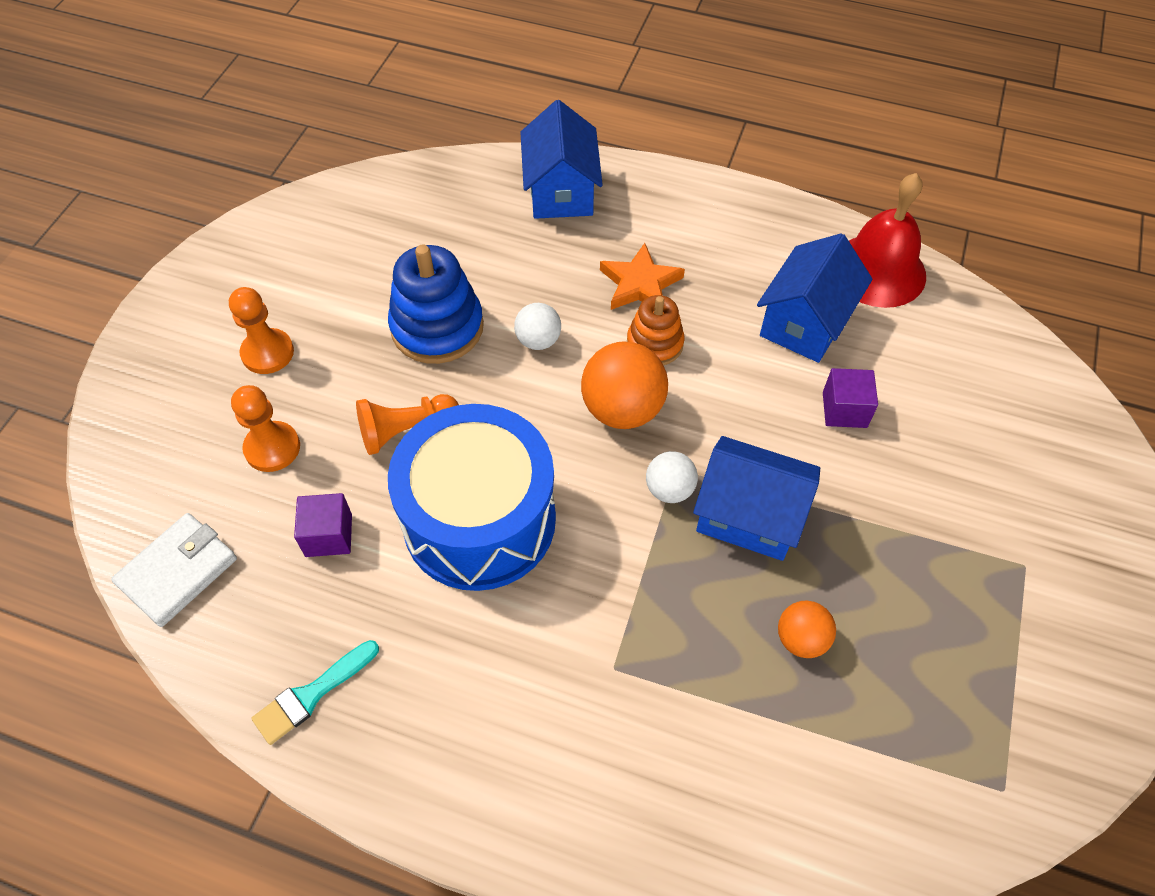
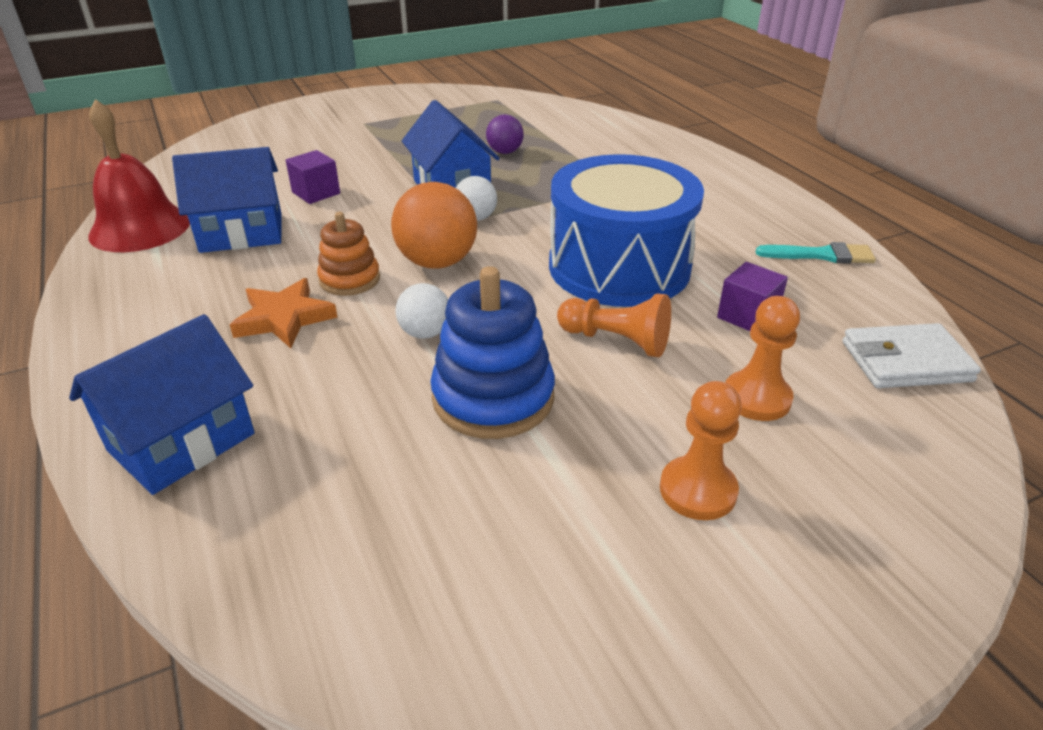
camera: 135 degrees left, 20 degrees down
orange ball [778,601,836,658] -> purple ball [486,115,524,154]

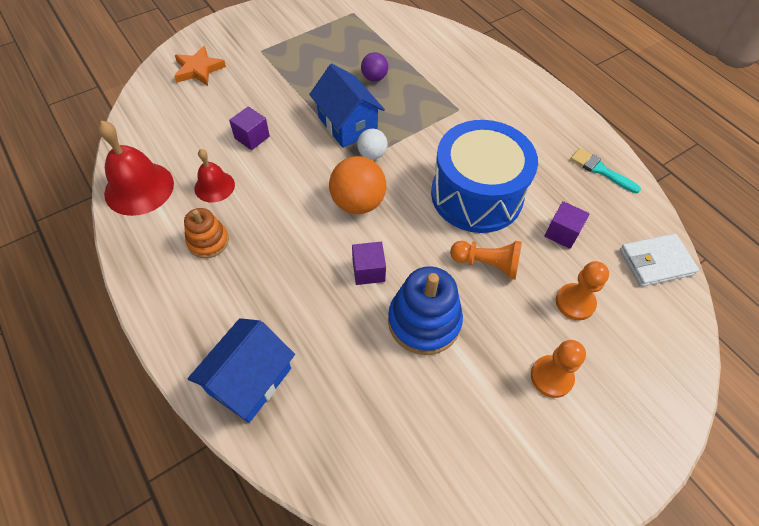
camera: 10 degrees left, 20 degrees up
blue house [172,147,282,253] -> red bell [194,149,235,203]
orange star [230,278,338,348] -> orange star moved to [174,46,226,86]
orange stacking toy [317,212,380,296] -> orange stacking toy moved to [184,208,229,258]
white ball [395,283,448,339] -> purple cube [352,242,386,285]
turquoise brush [756,242,876,264] -> turquoise brush turned 135 degrees counterclockwise [571,148,641,193]

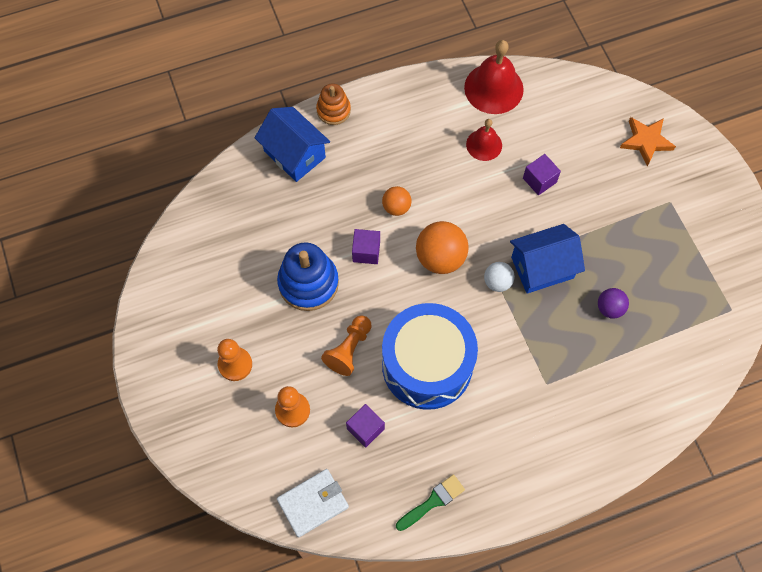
camera: 105 degrees right, 10 degrees up
orange stacking toy [184,208,229,258] -> orange stacking toy moved to [316,84,351,125]
turquoise brush [571,148,641,193] -> green brush [396,474,465,531]
white wallet [620,233,699,287] -> white wallet turned 60 degrees clockwise [277,469,349,538]
none -> orange ball [382,186,411,216]

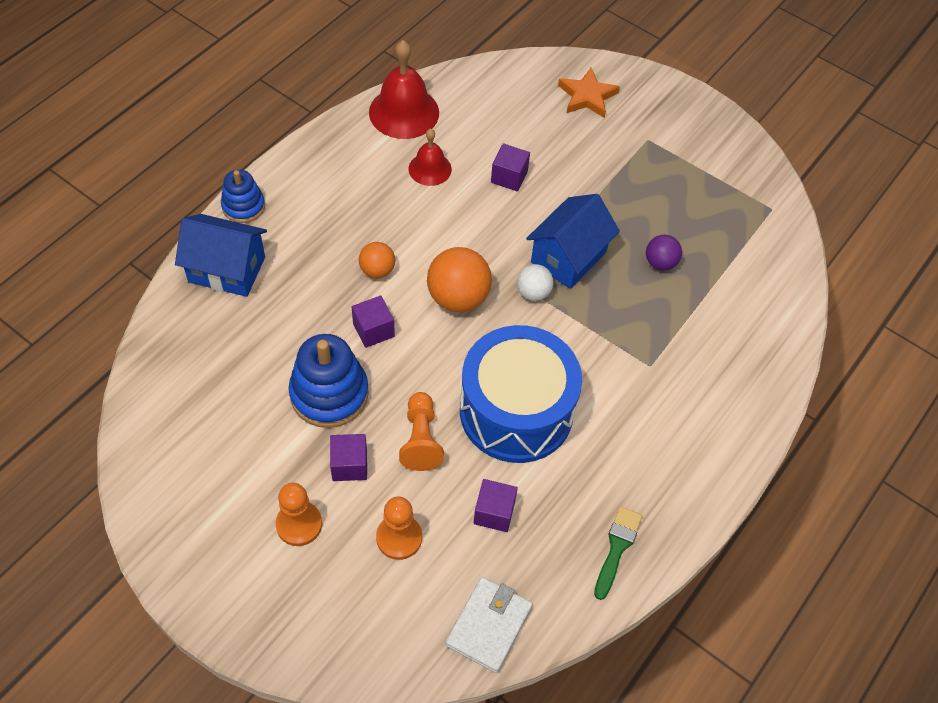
camera: 35 degrees left, 10 degrees down
orange stacking toy [316,84,351,125] -> blue stacking toy [221,170,265,223]
none -> purple cube [330,434,367,481]

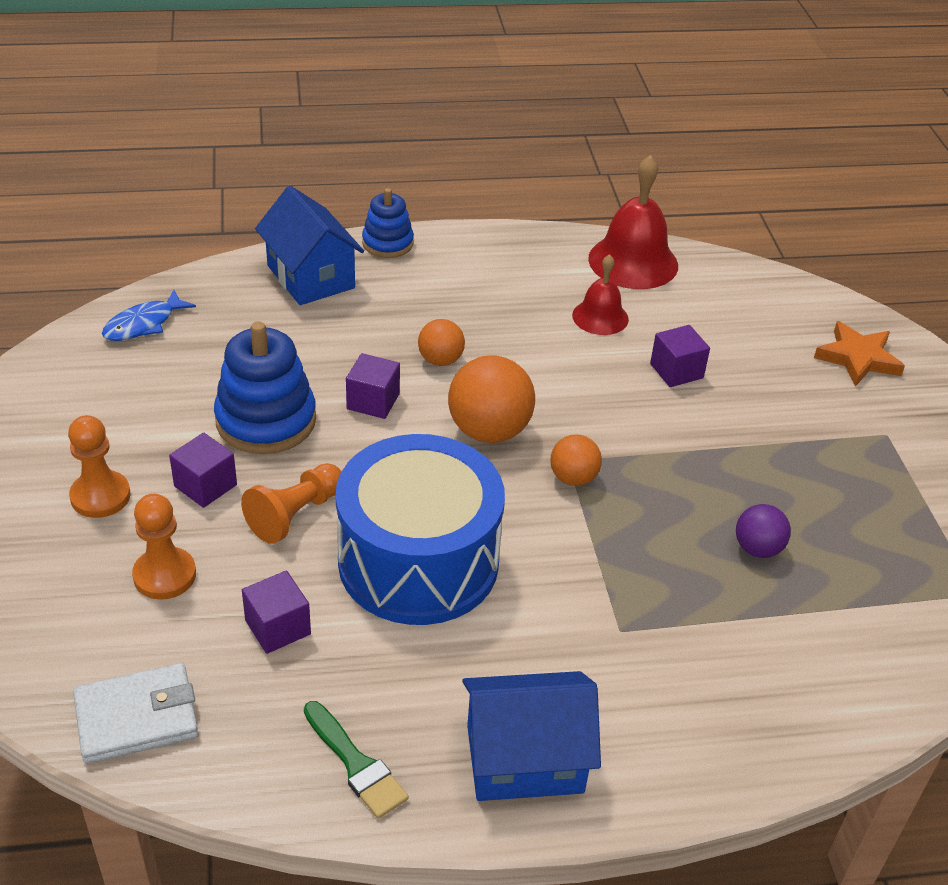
camera: 45 degrees right, 15 degrees down
white ball [517,264,554,301] -> orange ball [550,435,602,486]
blue house [526,194,620,289] -> blue house moved to [462,671,601,801]
green brush [594,506,643,600] -> green brush turned 75 degrees clockwise [304,701,409,819]
none -> blue fish [102,290,196,341]

